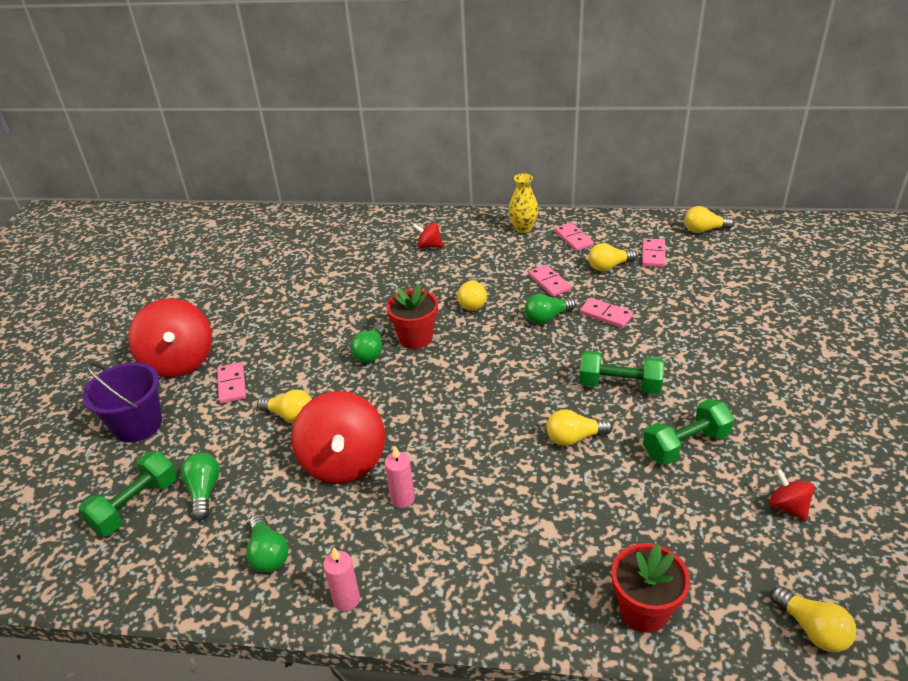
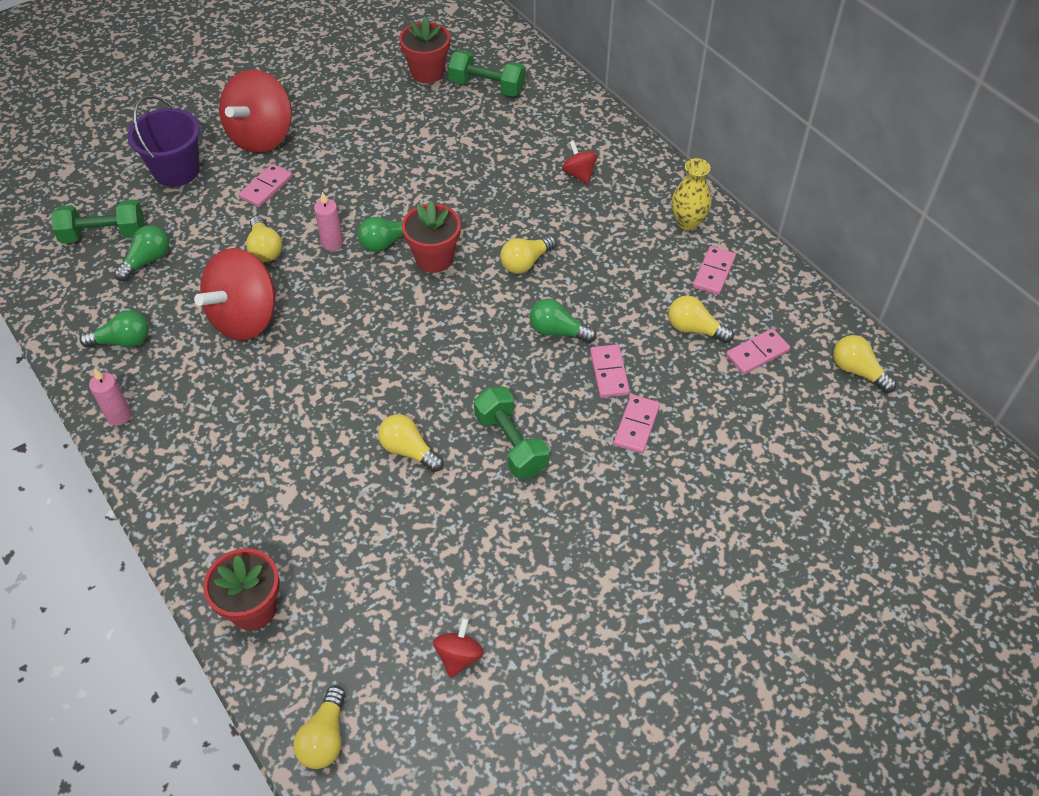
camera: 45 degrees right, 15 degrees up
green light bulb [246,514,289,573] -> green light bulb turned 120 degrees counterclockwise [80,310,149,348]
pink candle [385,446,415,508] -> pink candle moved to [314,192,343,251]
pink domino [528,265,571,297] -> pink domino moved to [614,395,660,454]
green dumbbell [643,399,734,465] -> green dumbbell moved to [448,50,525,97]
none -> red flower pot [399,16,450,83]

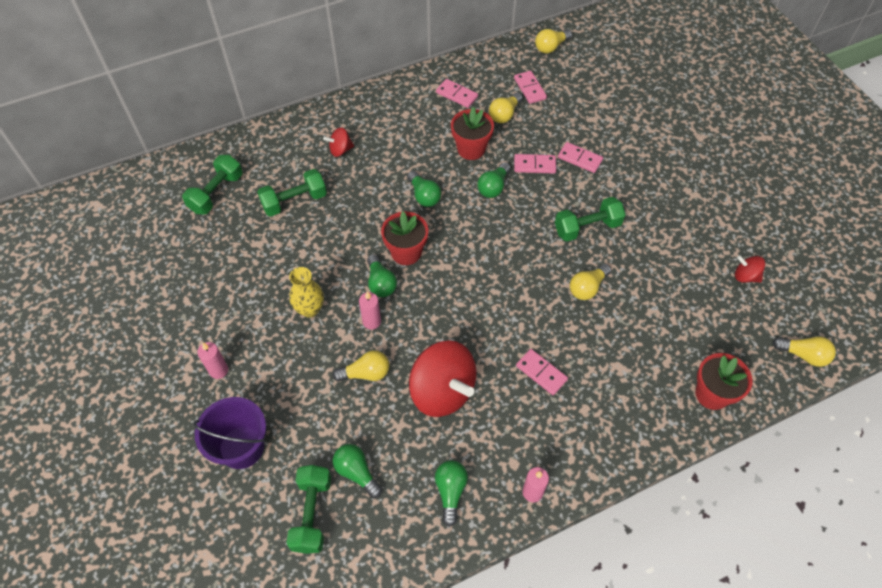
camera: 80 degrees left, 5 degrees up
red spinning top [219,69,292,153] -> pink candle [197,342,228,379]
pink domino [239,164,292,207] -> pink domino moved to [516,349,568,395]
red flower pot [399,16,450,83] -> red flower pot moved to [451,107,494,160]
yellow light bulb [500,236,556,274] -> green light bulb [407,171,441,207]
yellow vase [672,158,711,230] -> yellow vase moved to [289,267,324,318]
none -> green dumbbell [257,169,327,217]

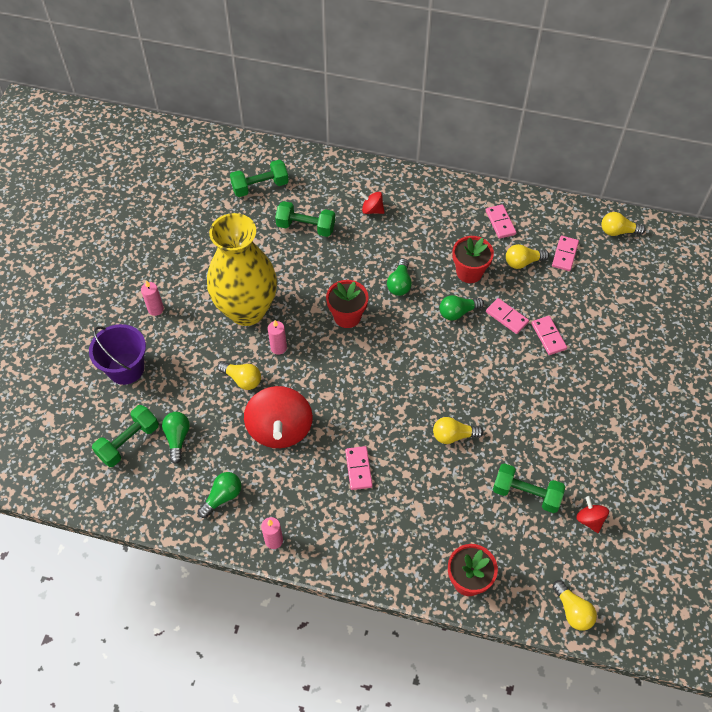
camera: 40 degrees right, 0 degrees up
yellow vase [289,267,324,318] -> yellow vase [207,213,277,326], size x2.32
green light bulb [367,254,397,297] -> none
green dumbbell [555,197,625,241] -> green dumbbell moved to [493,463,565,513]

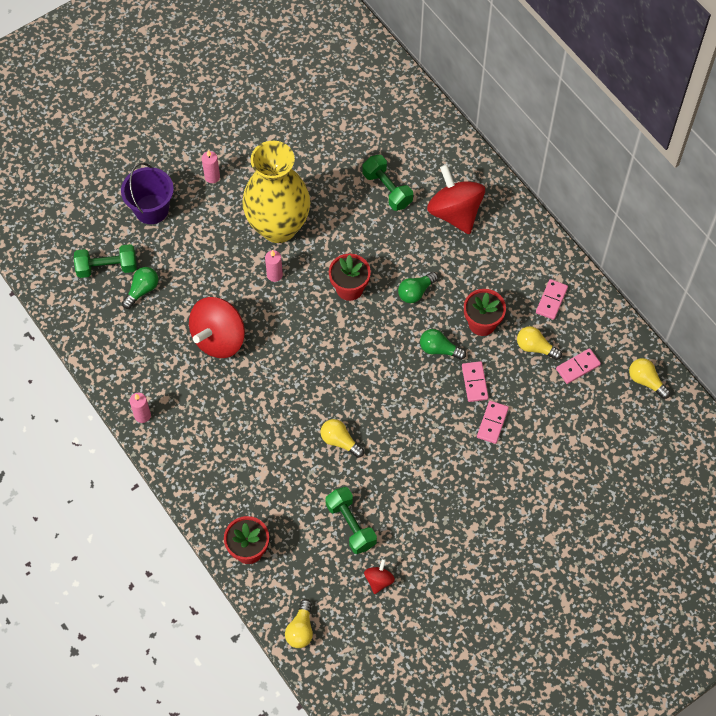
camera: 40 degrees right, 5 degrees up
green light bulb [198,472,241,518] -> none
yellow light bulb [218,361,261,390] -> none
green dumbbell [230,160,289,197] -> none
pink domino [345,446,373,490] -> none
red spinning top [360,192,385,214] -> red spinning top [427,164,485,234], size x2.16

